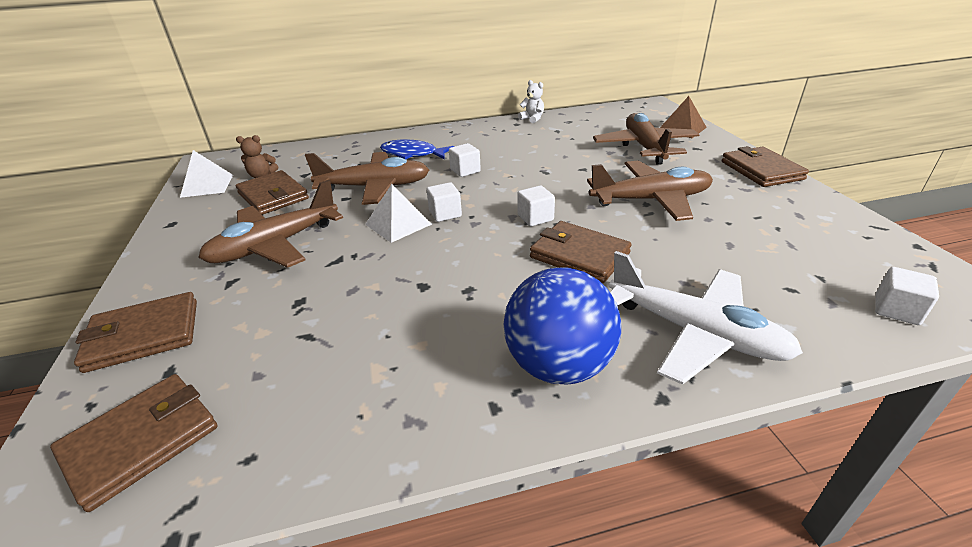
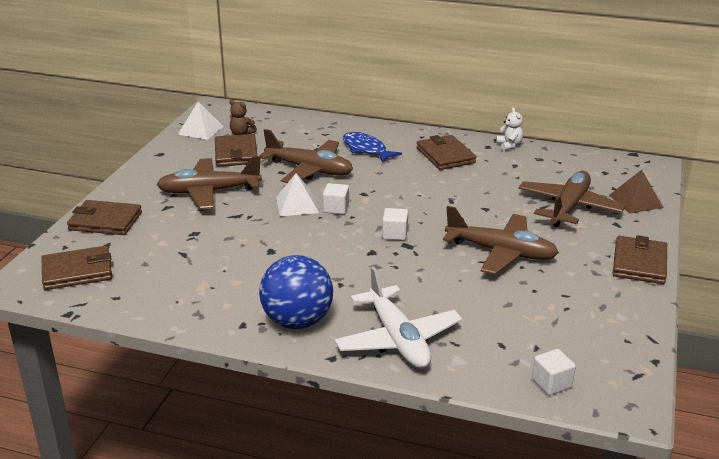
camera: 30 degrees right, 5 degrees down
white cube [449,143,481,177] -> none
brown wallet [530,221,632,283] -> brown wallet moved to [417,135,476,170]

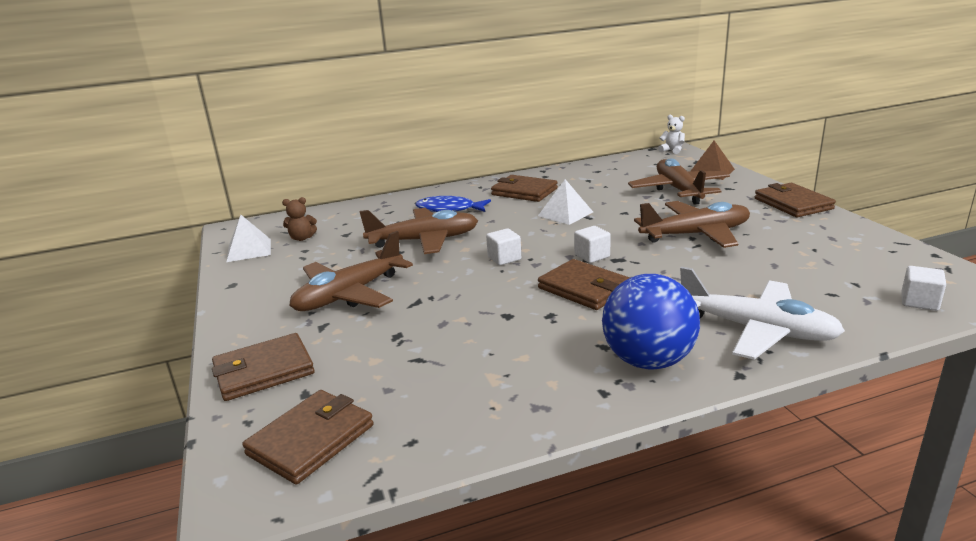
camera: 35 degrees left, 5 degrees down
brown wallet [215,134,257,166] -> brown wallet moved to [538,259,630,310]
white pyramid [276,173,319,216] -> white pyramid moved to [538,179,593,225]
white teddy bear [496,108,523,151] -> white teddy bear moved to [658,114,685,154]

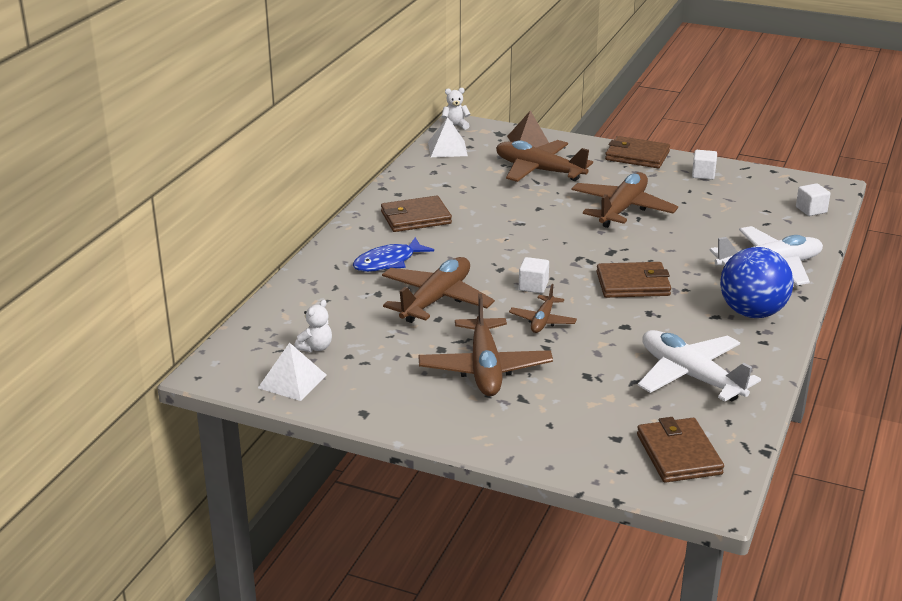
camera: 50 degrees left, 5 degrees up
brown wallet [212,333,315,401] -> none
brown teddy bear [282,197,317,241] -> white teddy bear [294,300,332,352]
white pyramid [538,179,593,225] -> white pyramid moved to [428,117,468,157]
white cube [574,226,611,263] -> white cube moved to [692,150,717,180]
none -> brown plane [509,284,577,333]
none -> white plane [638,330,761,402]

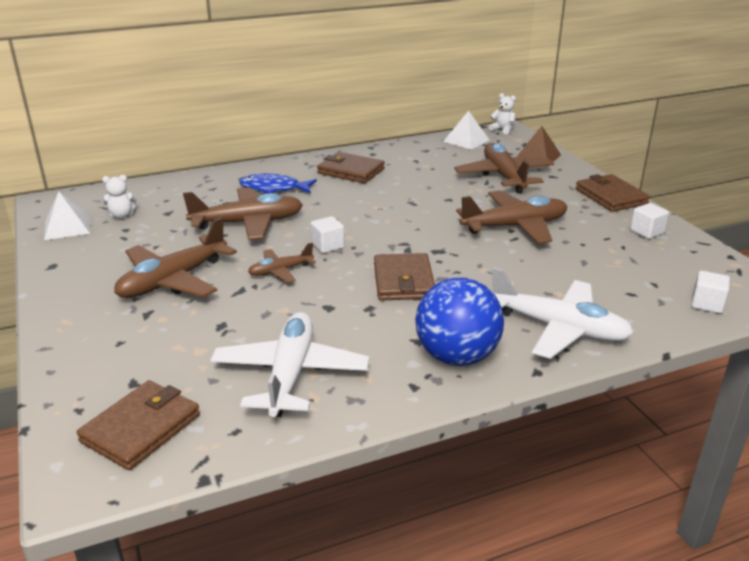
camera: 45 degrees right, 0 degrees up
brown wallet [596,262,671,298] -> brown wallet turned 45 degrees clockwise [374,253,435,300]

